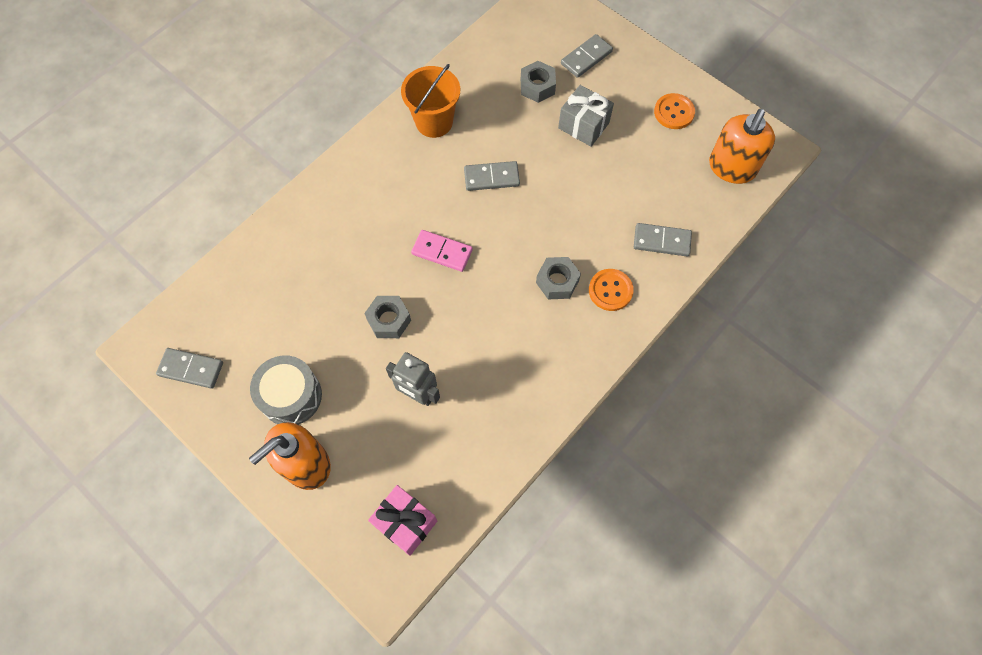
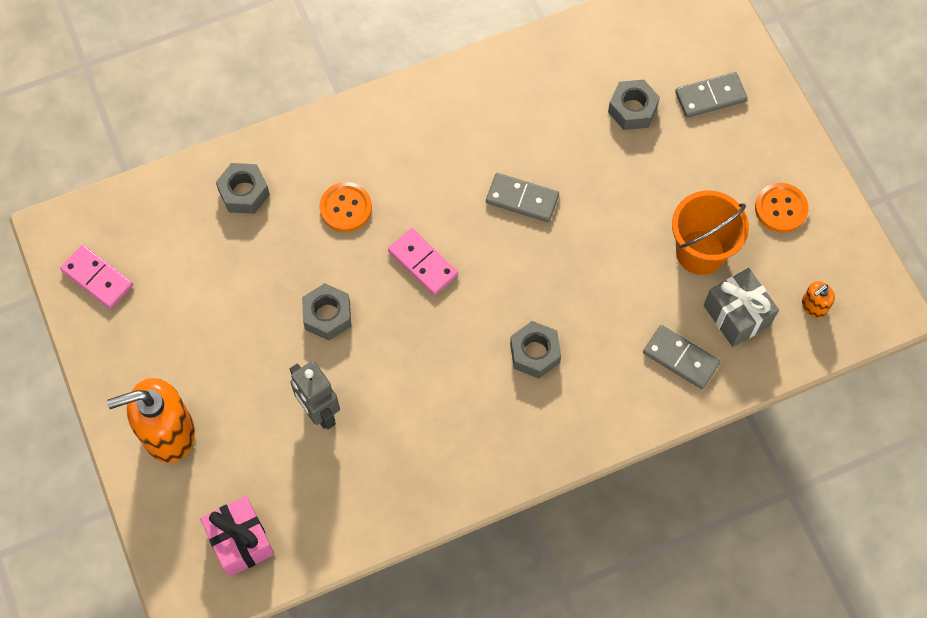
camera: 25 degrees right, 0 degrees up
grey domino [156,348,223,389] -> pink domino [60,245,133,309]
grey drum [250,355,322,425] -> none
orange bucket [401,64,460,138] -> orange bucket moved to [672,190,749,275]
grey gift [558,85,614,147] -> grey gift moved to [704,268,779,347]
orange button [589,269,634,311] -> orange button moved to [319,182,372,232]
orange soap dispenser [709,109,775,184] -> orange soap dispenser [802,281,835,318], size x0.45
none -> grey nut [216,163,270,214]

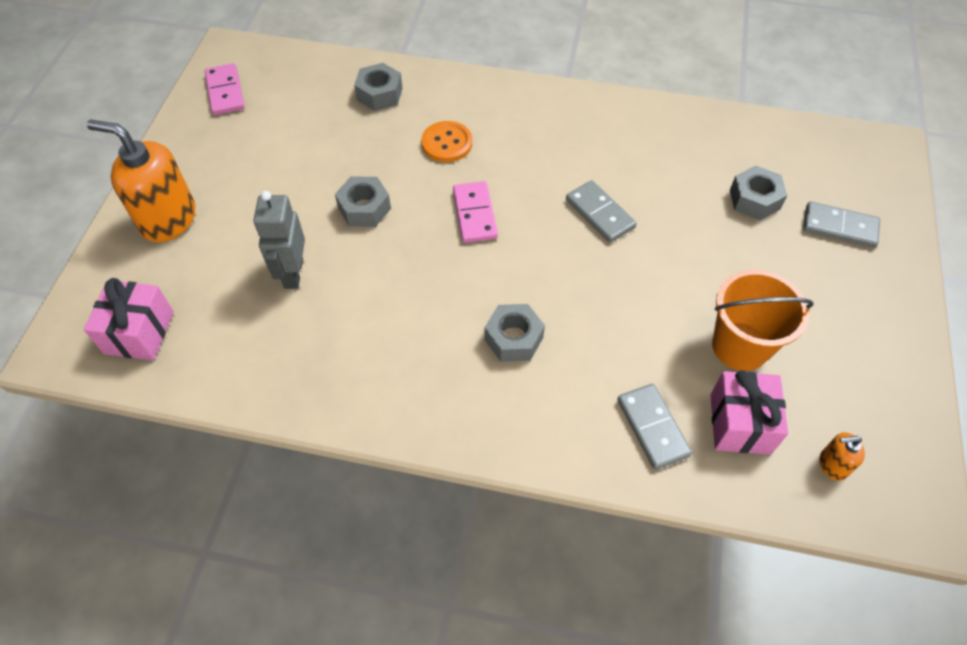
camera: 35 degrees right, 10 degrees down
grey gift [704,268,779,347] -> pink gift [710,370,788,454]
orange button [755,183,809,233] -> none

